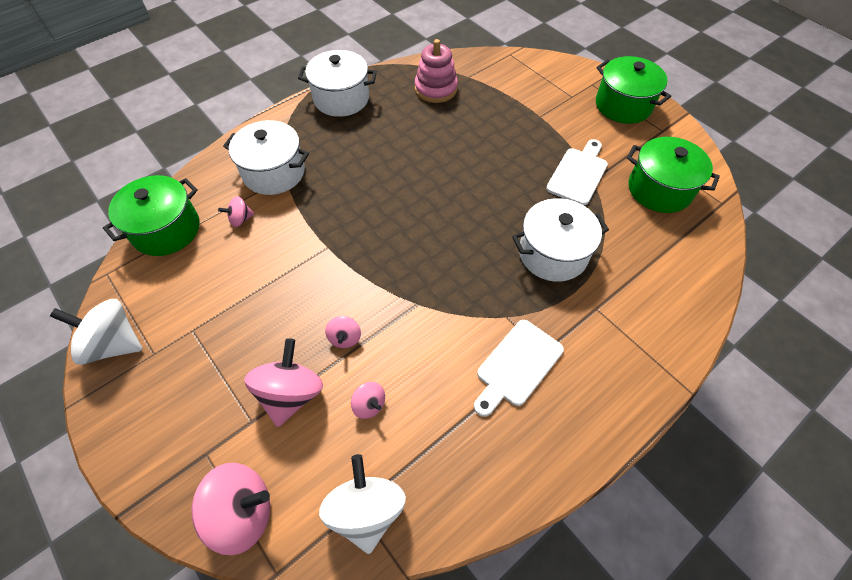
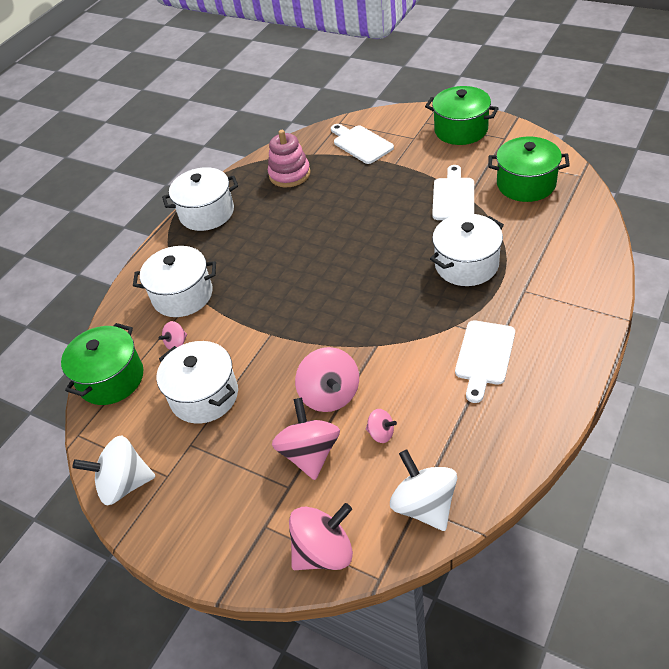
camera: 15 degrees left, 10 degrees down
pink spinning top [325,316,361,348] -> pink spinning top [295,347,359,412], size x1.97
none -> white pot [157,341,238,423]
none -> white cutting board [331,124,394,164]

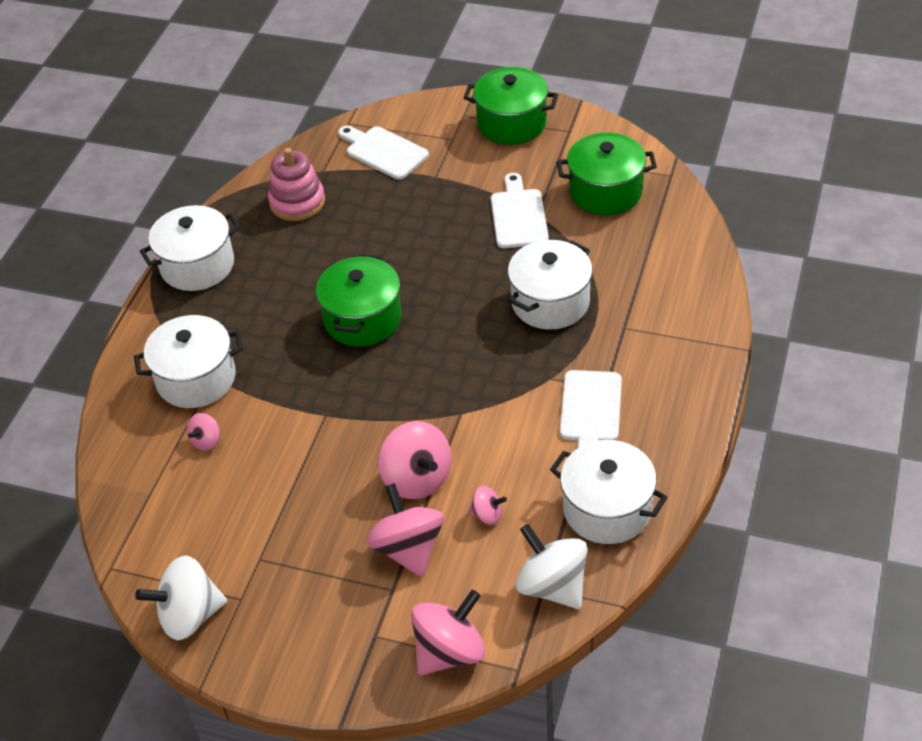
camera: 15 degrees left, 0 degrees up
green pot [61,323,144,405] -> green pot moved to [316,254,402,347]
white pot [157,341,238,423] -> white pot moved to [550,440,668,544]

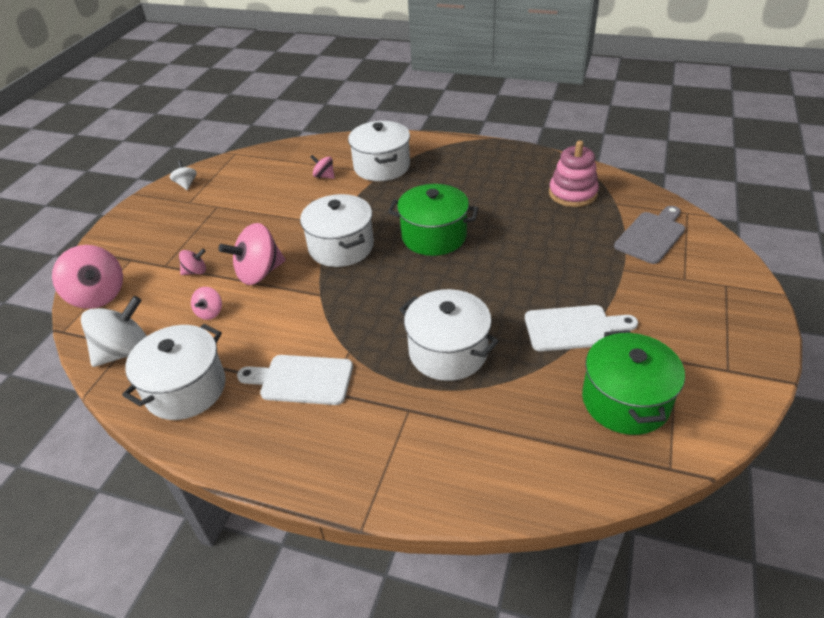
camera: 90 degrees right, 5 degrees down
white spinning top [135,555,227,640] -> white spinning top [170,161,197,190], size x0.51
white pot [140,205,240,291] -> white pot moved to [300,194,374,267]
white cutting board [338,126,429,180] -> grey cutting board [614,206,685,264]
pink spinning top [367,483,444,577] -> pink spinning top [179,249,206,275], size x0.51
green pot [464,67,558,145] -> none

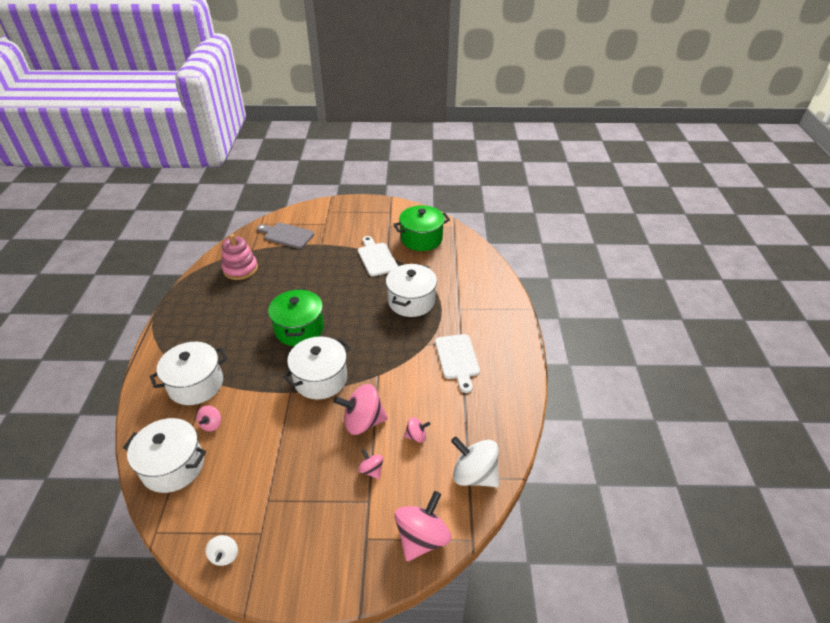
camera: 110 degrees left, 0 degrees up
white pot [122,324,226,420] -> white pot moved to [123,418,206,493]
white spinning top [170,161,197,190] -> white spinning top turned 60 degrees counterclockwise [206,535,238,566]
pink spinning top [218,223,285,285] -> pink spinning top turned 135 degrees clockwise [333,384,388,435]

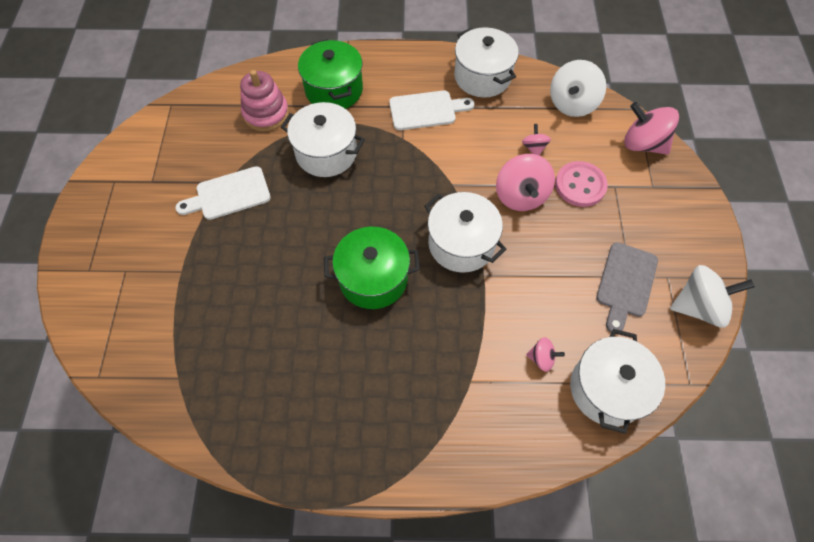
camera: 90 degrees left, 20 degrees up
white pot [150,342,227,405] -> white pot moved to [454,27,519,97]
white spinning top [206,535,238,566] -> white spinning top [670,265,755,328], size x1.97
pink stacking toy [222,234,258,280] -> pink stacking toy moved to [240,70,289,132]
grey cutting board [257,223,314,249] -> grey cutting board moved to [596,242,658,333]
pink spinning top [358,449,383,479] -> pink button [555,161,608,207]
green pot [393,205,450,251] -> green pot moved to [298,39,363,109]

